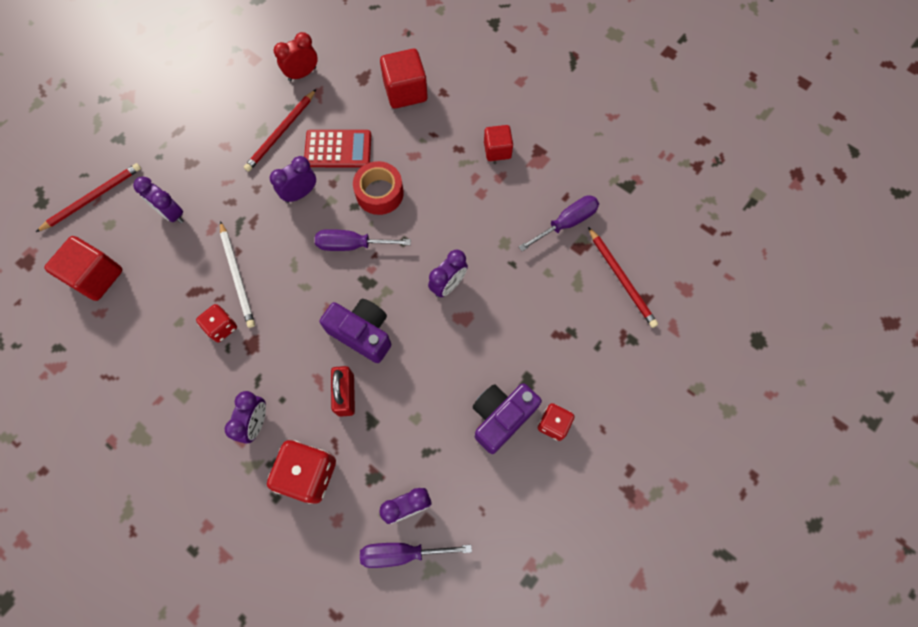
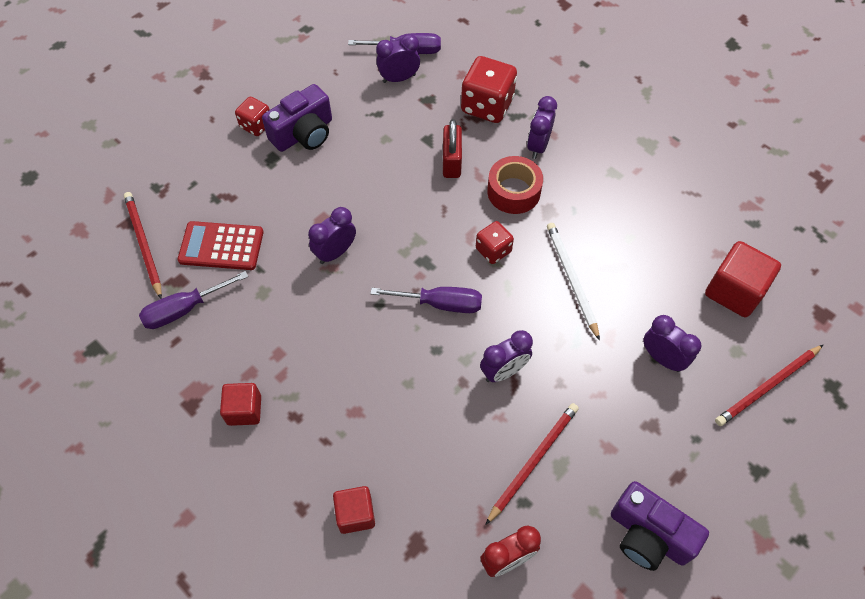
camera: 175 degrees left, 10 degrees down
red dice [196,304,237,342] -> red dice moved to [476,221,514,264]
red calculator [304,130,371,167] -> red calculator moved to [178,221,264,270]
purple camera [320,299,391,363] -> purple camera moved to [611,481,709,571]
red tape [353,161,404,215] -> red tape moved to [487,156,543,214]
red cube [380,49,428,109] -> red cube [333,486,375,534], size x0.64

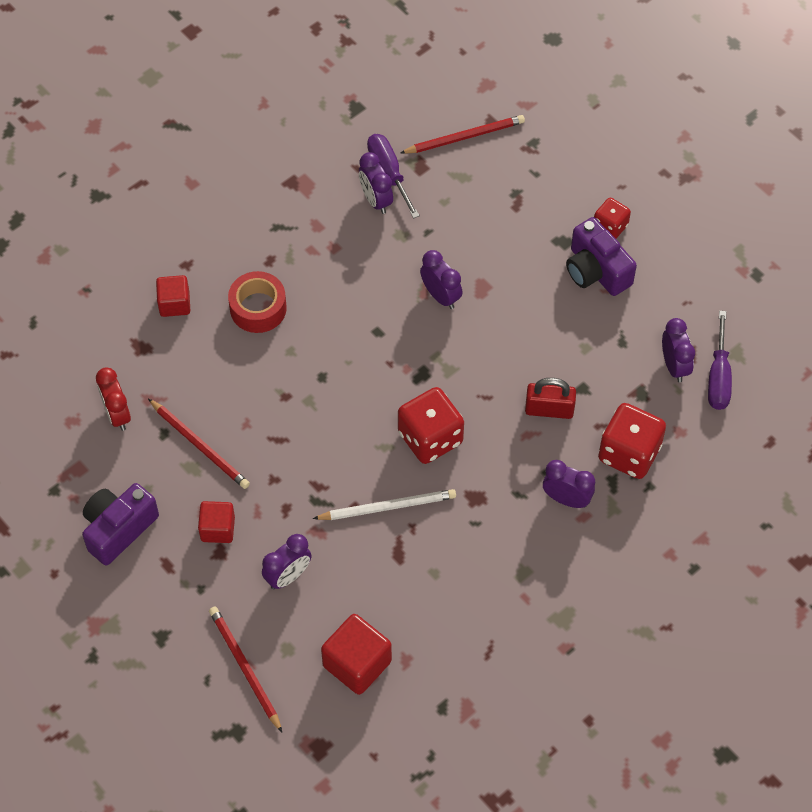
camera: 95 degrees right, 0 degrees up
red calculator [178,221,264,270] -> none
red cube [220,383,261,426] -> red cube moved to [198,501,235,543]
purple screwdriver [370,287,482,313] -> none
red dice [476,221,514,264] -> red dice [398,387,464,464], size x1.73
purple clock [480,330,533,382] -> purple clock moved to [359,152,393,214]
red tape [487,156,543,214] -> red tape moved to [228,271,287,333]

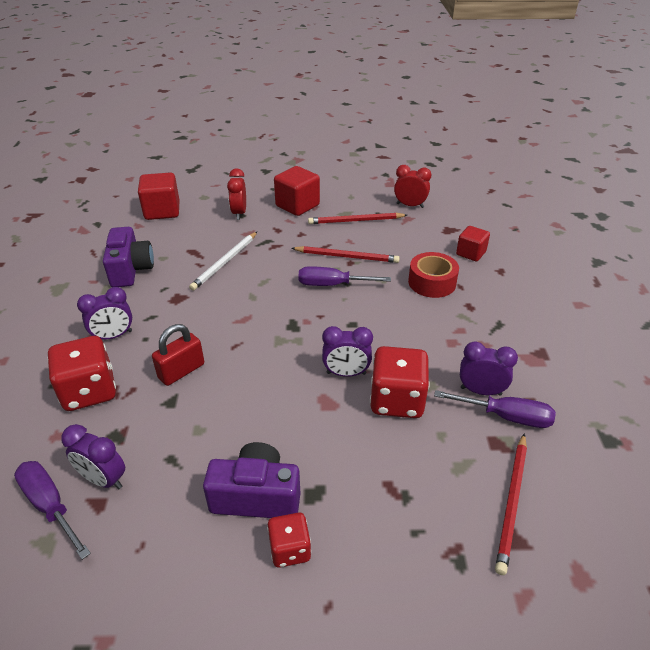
camera: 130 degrees right, 20 degrees down
purple camera [82,483,159,565] -> purple camera moved to [103,227,154,287]
red cube [198,501,235,543] -> red cube [274,166,320,216], size x1.56
red pencil [209,606,282,732] -> red pencil moved to [291,246,400,263]
purple clock [262,534,312,589] -> red clock [227,168,246,220]
red dice [398,387,464,464] -> red dice moved to [370,346,430,418]
none -> purple screwdriver [299,266,391,286]

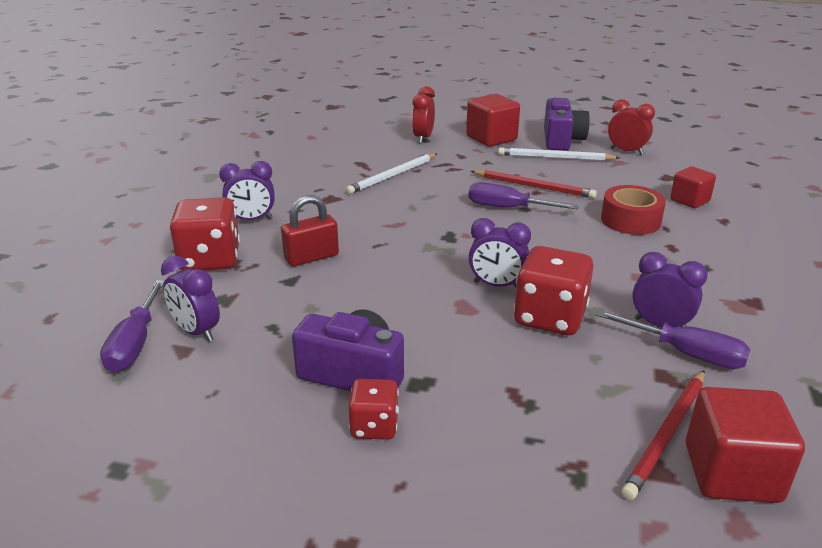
camera: 15 degrees right, 10 degrees down
purple screwdriver [14,461,91,560] -> purple screwdriver turned 150 degrees counterclockwise [100,280,165,373]
purple camera [103,227,154,287] -> purple camera moved to [544,98,590,150]
red cube [138,173,179,220] -> red cube moved to [686,387,805,503]
red pencil [308,213,407,224] -> white pencil [498,147,620,161]

